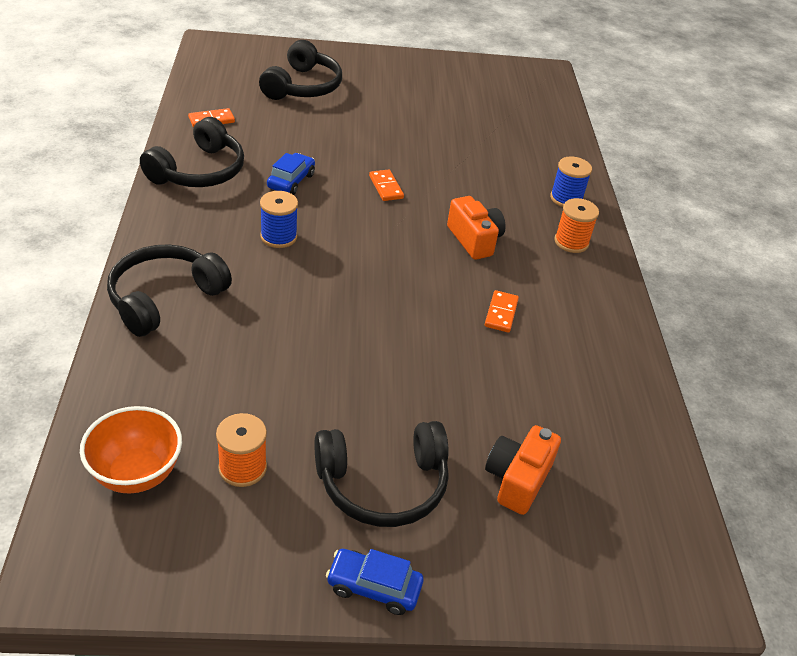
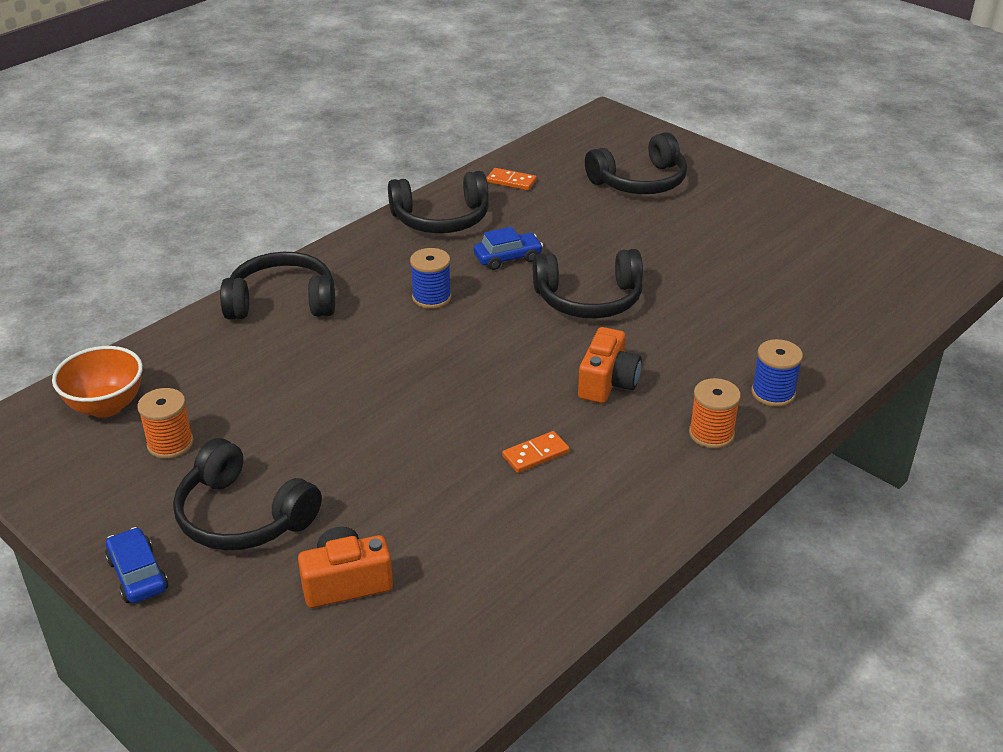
camera: 50 degrees right, 5 degrees down
orange domino [369,169,404,201] -> black headphones [533,249,643,318]

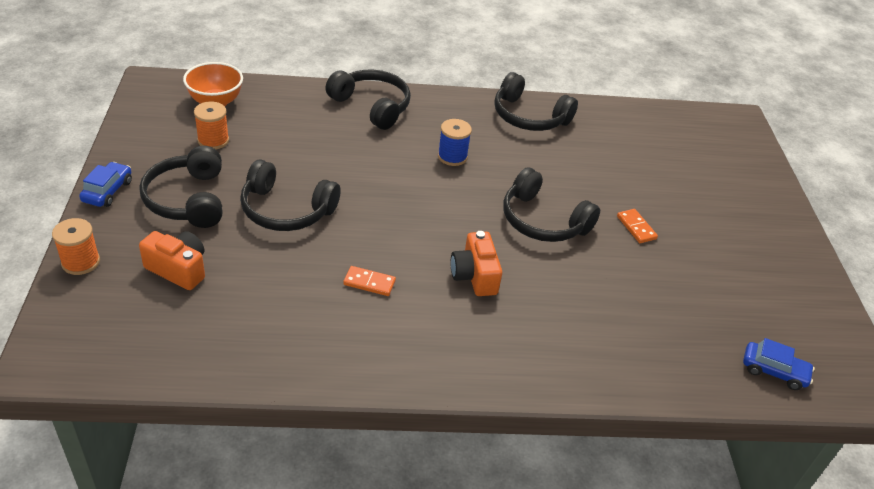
camera: 40 degrees right, 5 degrees up
blue car [474,227,543,270] -> blue car moved to [743,338,815,390]
orange domino [486,168,537,190] -> orange domino moved to [617,209,658,243]
orange camera [578,327,642,403] -> orange camera turned 105 degrees clockwise [451,231,502,296]
black headphones [585,132,687,194] -> black headphones moved to [240,160,341,231]
orange spool [689,378,741,449] -> orange spool moved to [52,218,100,275]
blue spool [752,339,803,407] -> none

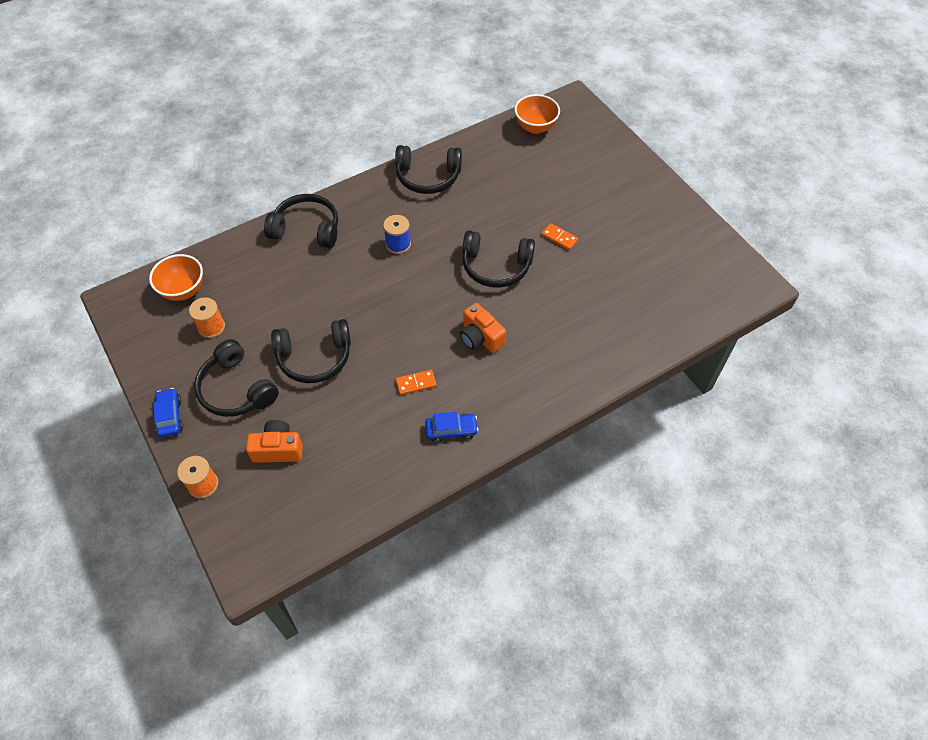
camera: 25 degrees left, 15 degrees up
blue car [743,338,815,390] -> blue car moved to [425,412,479,443]
none -> orange bowl [514,94,560,134]

